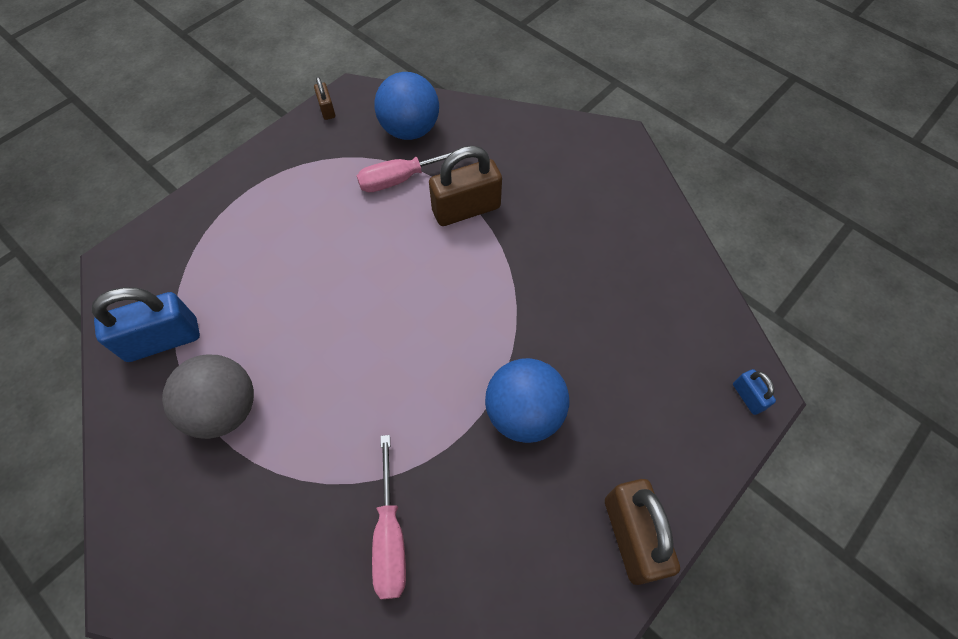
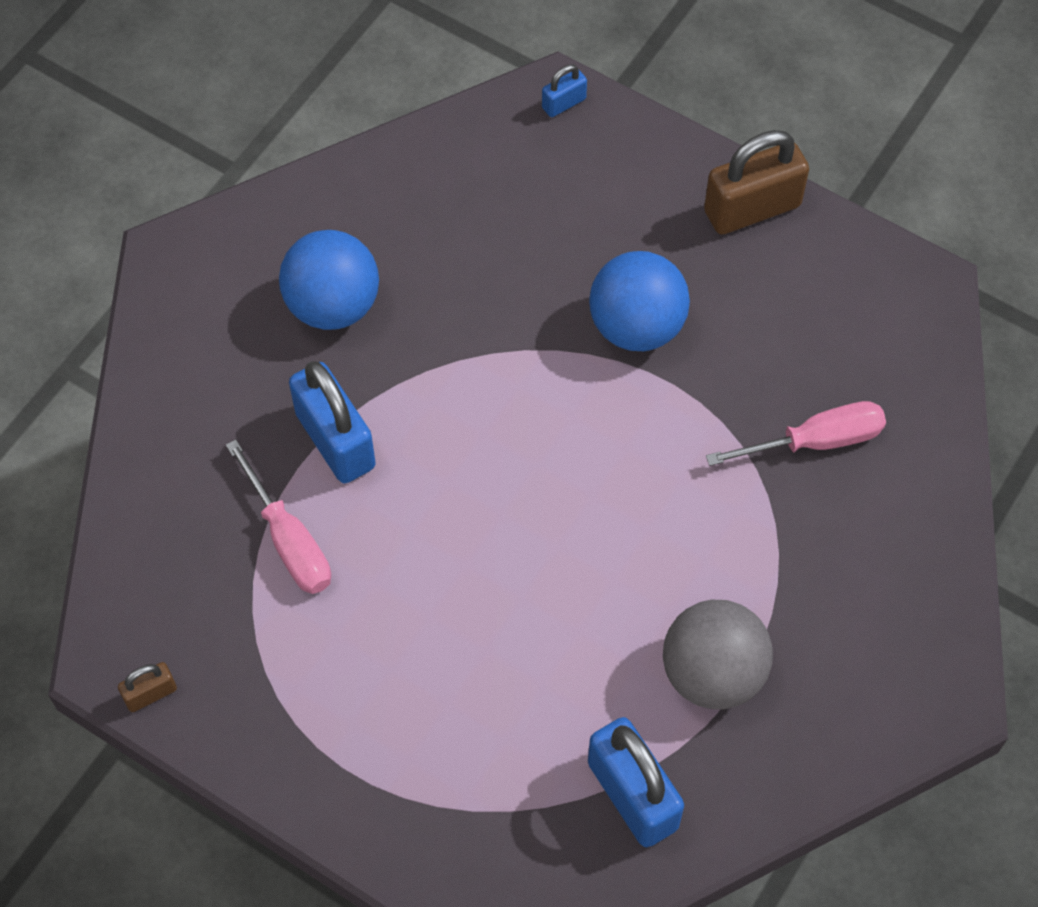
camera: 100 degrees left, 0 degrees up
blue ball [374,72,439,140] -> blue ball moved to [279,230,379,330]
brown padlock [429,146,502,226] -> blue padlock [289,361,376,483]

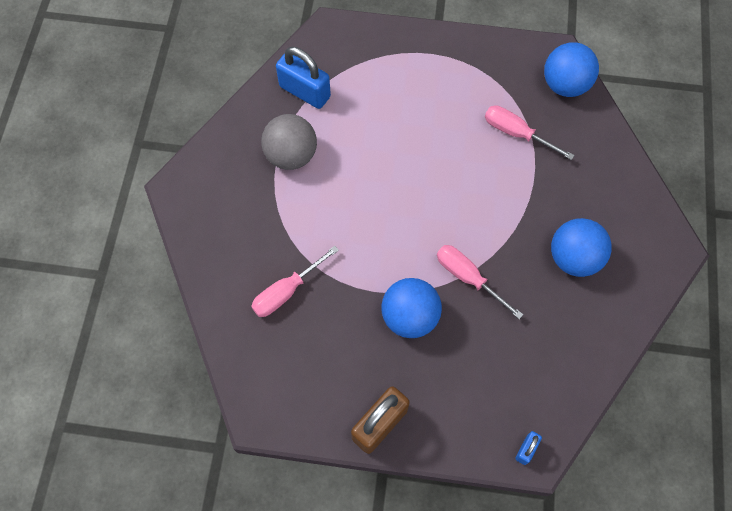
camera: 155 degrees right, 5 degrees up
brown padlock [118,662,177,712] -> none
blue padlock [289,361,376,483] -> none
none -> pink screwdriver [437,245,524,319]
none -> blue ball [544,42,599,97]

